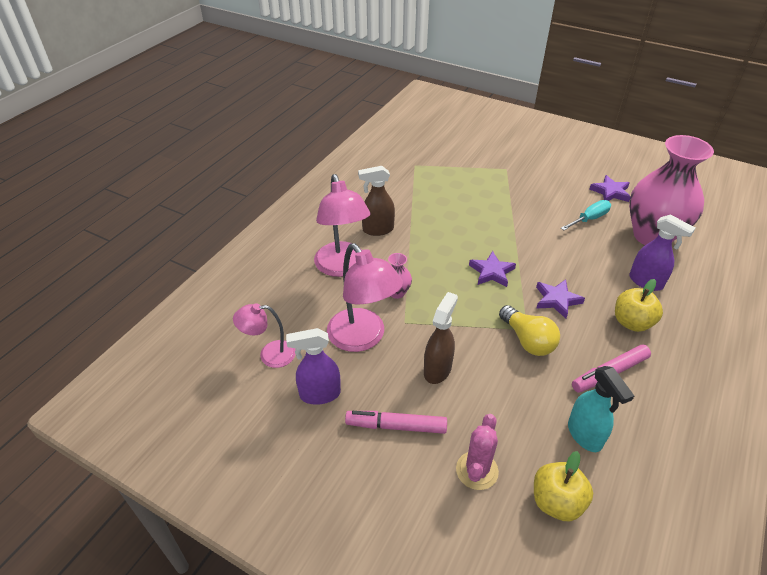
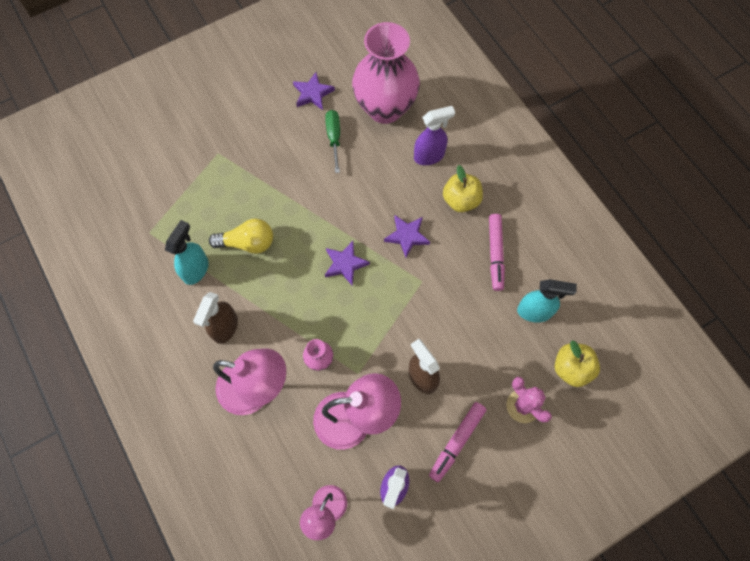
camera: 60 degrees left, 25 degrees up
yellow light bulb [499,305,560,356] -> yellow light bulb moved to [209,218,273,254]
turquoise screwdriver [561,200,611,230] -> green screwdriver [325,110,340,173]
none -> turquoise spray bottle [165,220,209,285]

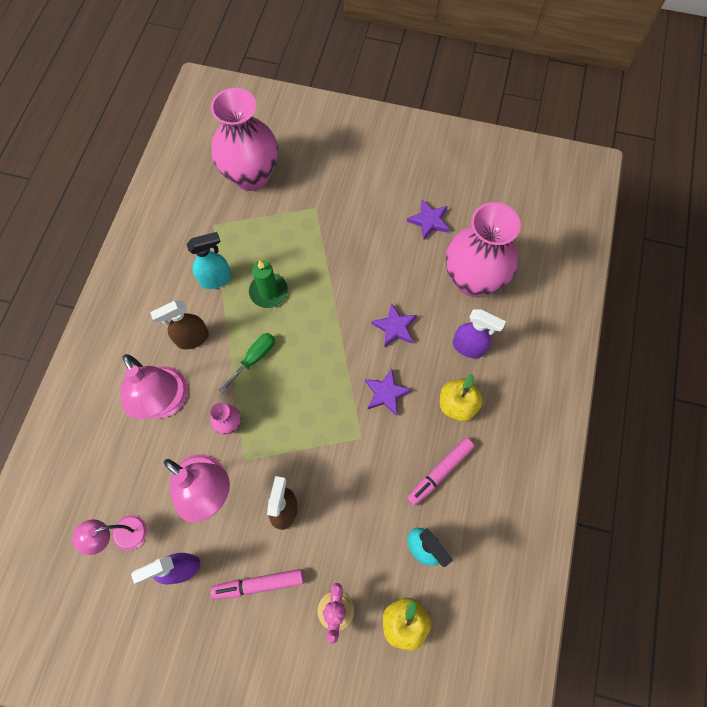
camera: 45 degrees right, 0 degrees up
yellow light bulb [209,218,273,254] -> green candle [249,260,288,308]
green screwdriver [325,110,340,173] -> green screwdriver moved to [219,333,275,393]
purple star [325,241,370,285] -> purple star moved to [371,303,417,347]
none -> pink vase [211,88,278,191]

